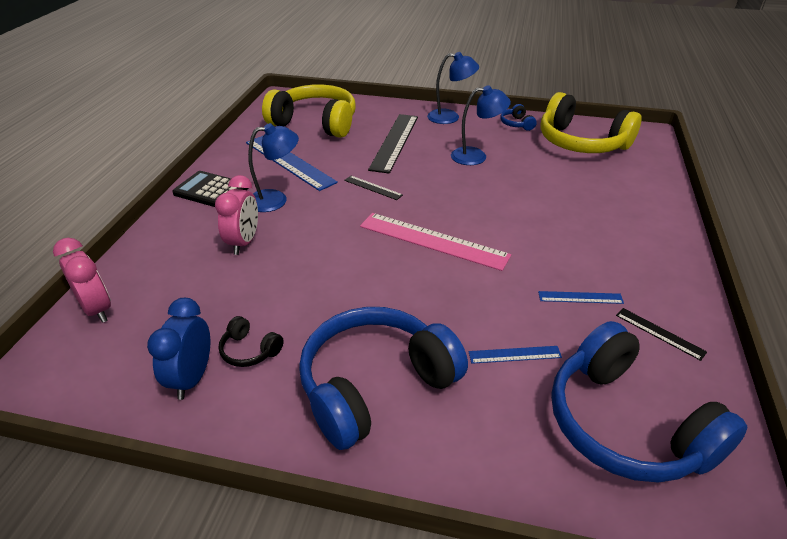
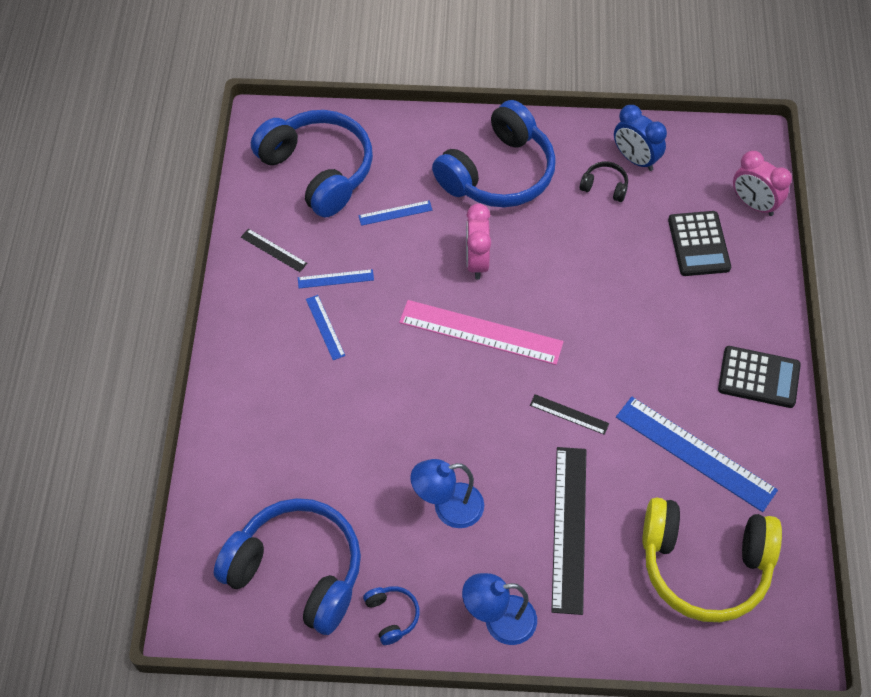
camera: 170 degrees right, 20 degrees up
blue clock [147,298,210,400] -> blue clock turned 135 degrees clockwise [614,105,667,171]
pink clock [215,175,258,255] -> pink clock moved to [466,203,491,280]
blue lamp [248,123,299,212] -> none
yellow headphones [540,92,641,153] -> blue headphones [214,498,361,635]
none -> blue ruler [306,295,345,360]
none -> black calculator [668,211,731,276]

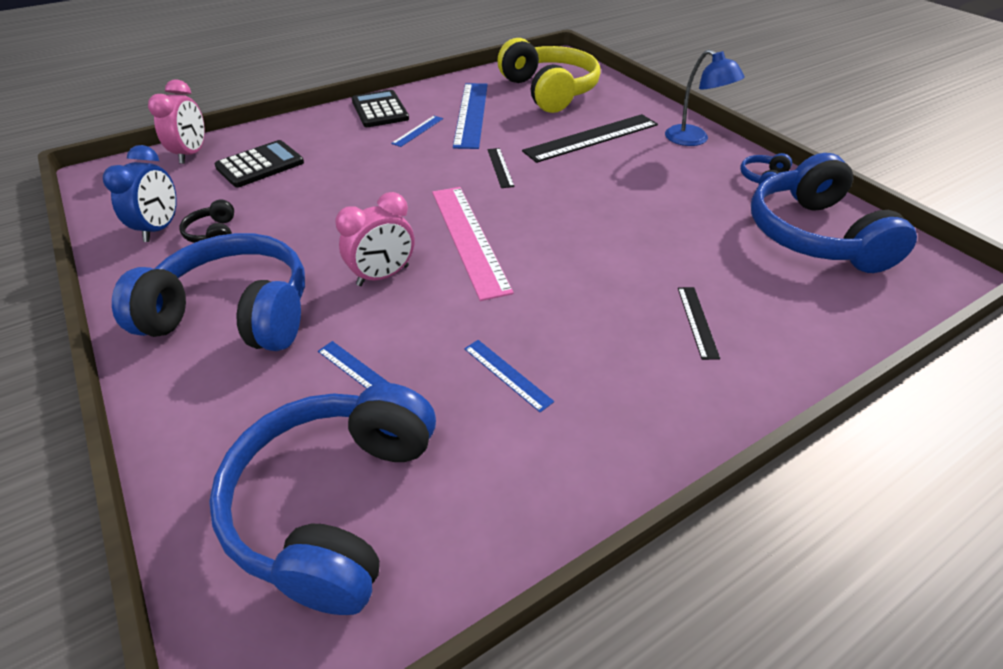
camera: 125 degrees left, 15 degrees down
black ruler [241,229,308,272] -> black ruler moved to [678,287,720,360]
blue ruler [306,295,345,360] -> blue ruler moved to [391,116,443,147]
blue lamp [410,459,484,528] -> none

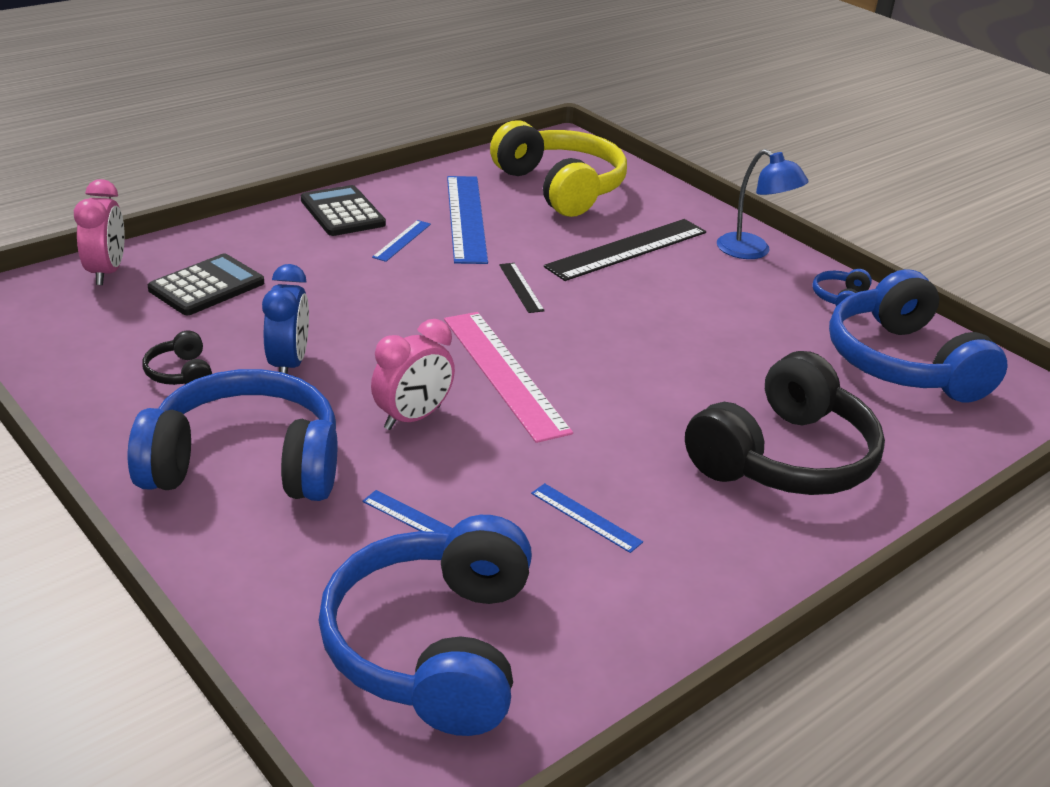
camera: 10 degrees left, 10 degrees down
blue clock [103,145,177,242] -> blue clock moved to [262,264,309,374]
black ruler [678,287,720,360] -> black headphones [685,351,885,495]

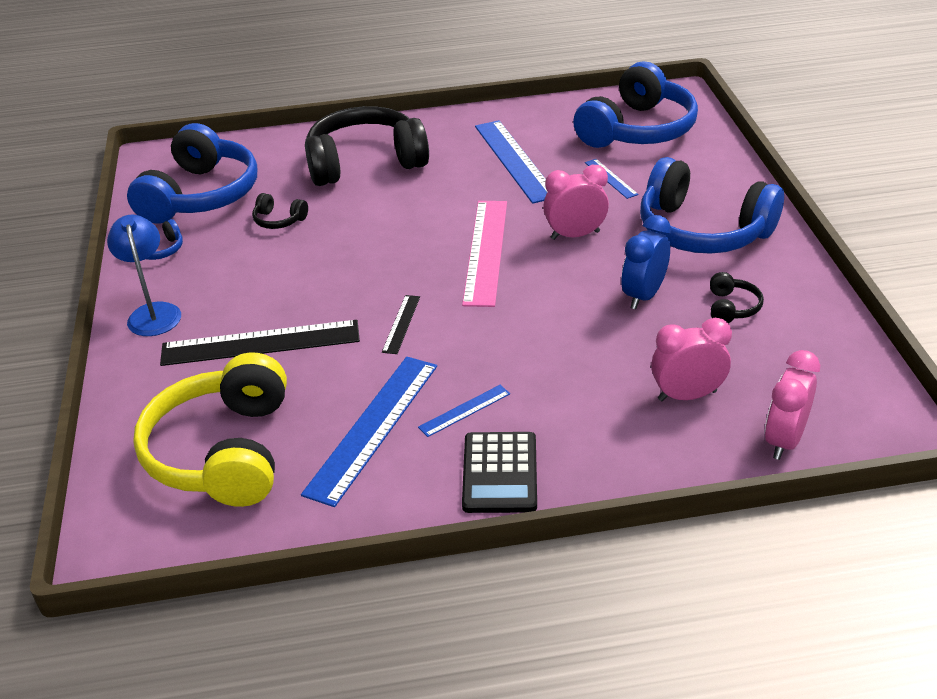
camera: 145 degrees left, 5 degrees up
black calculator [148,254,264,315] -> pink clock [651,318,732,401]
blue ruler [531,483,643,553] -> blue ruler [475,120,547,204], size x2.11
none -> black headphones [252,193,308,229]

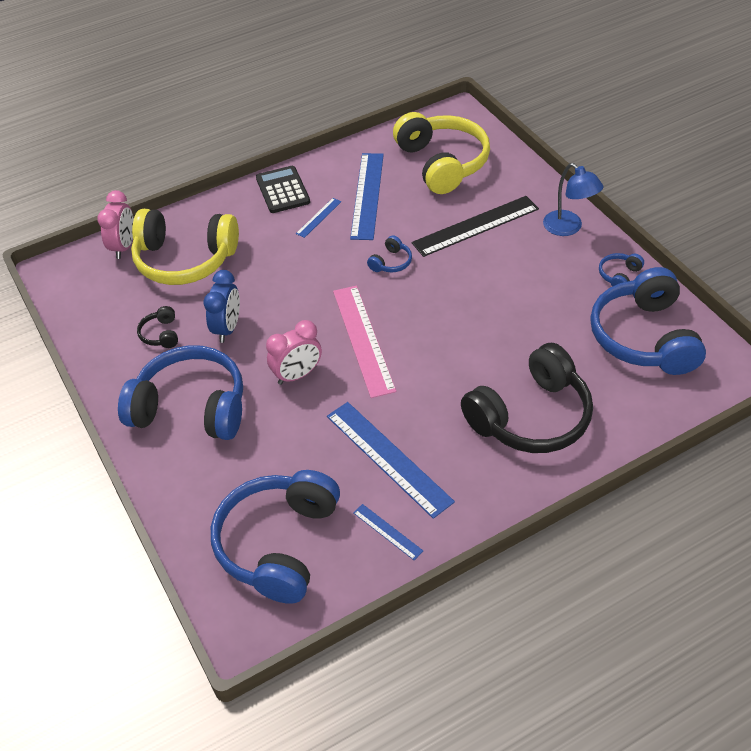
camera: 160 degrees right, 10 degrees up
black headphones [252,193,308,229] -> none
black ruler [382,295,420,354] -> blue headphones [367,235,412,272]
blue ruler [585,159,638,199] -> blue ruler moved to [353,504,423,560]
pink clock [651,318,732,401] -> yellow headphones [131,209,239,285]

